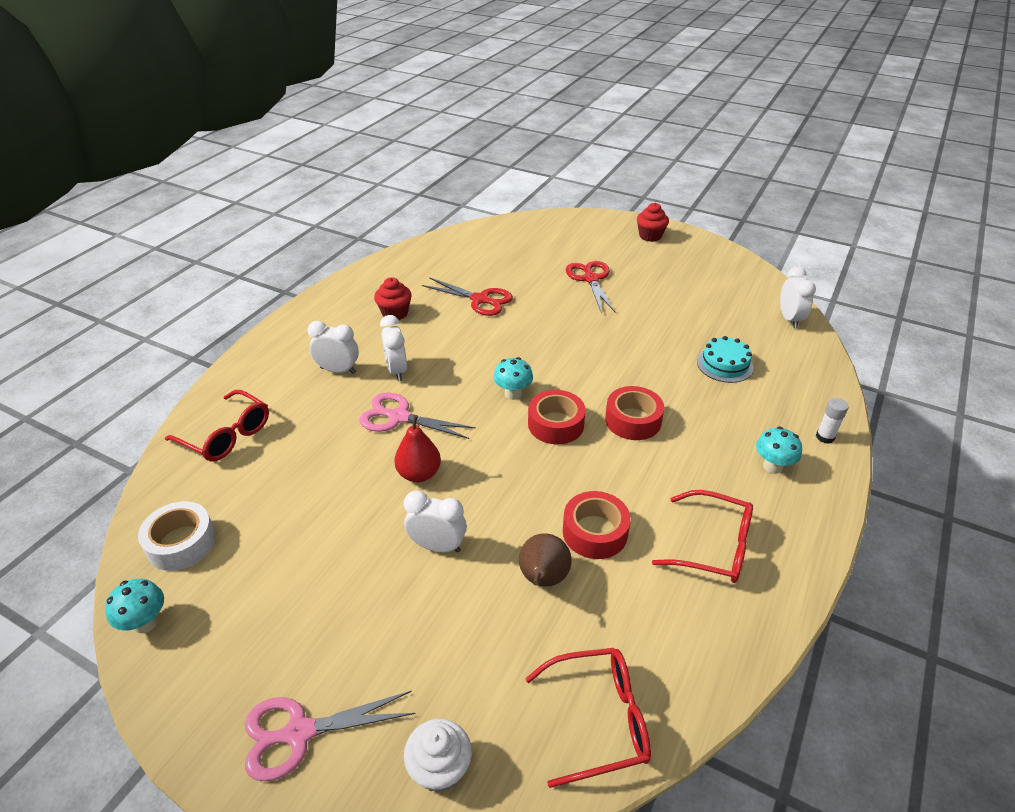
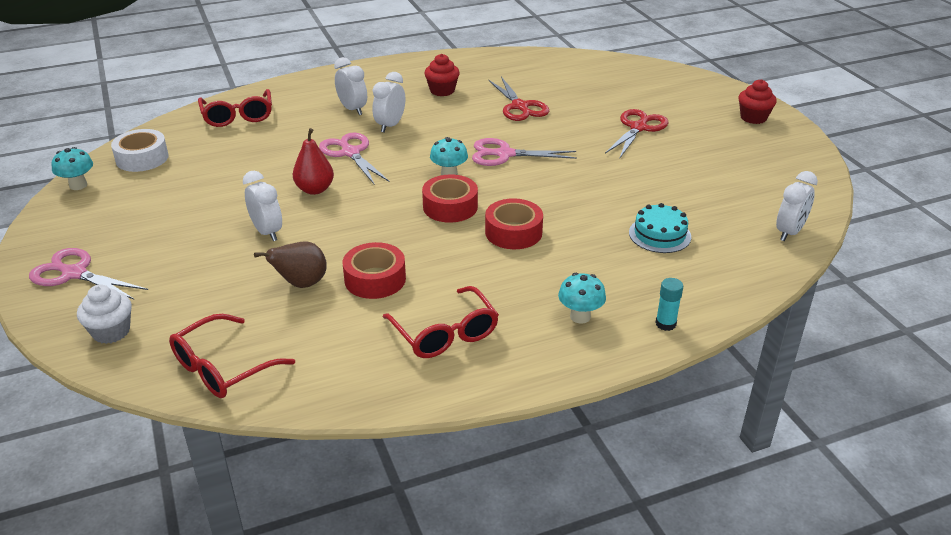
camera: 40 degrees right, 5 degrees down
red glasses [525,648,651,788] -> red glasses turned 105 degrees clockwise [169,314,295,398]
white glue stick [816,398,849,444] -> turquoise glue stick [655,278,683,331]
none -> pink scissors [472,138,577,166]

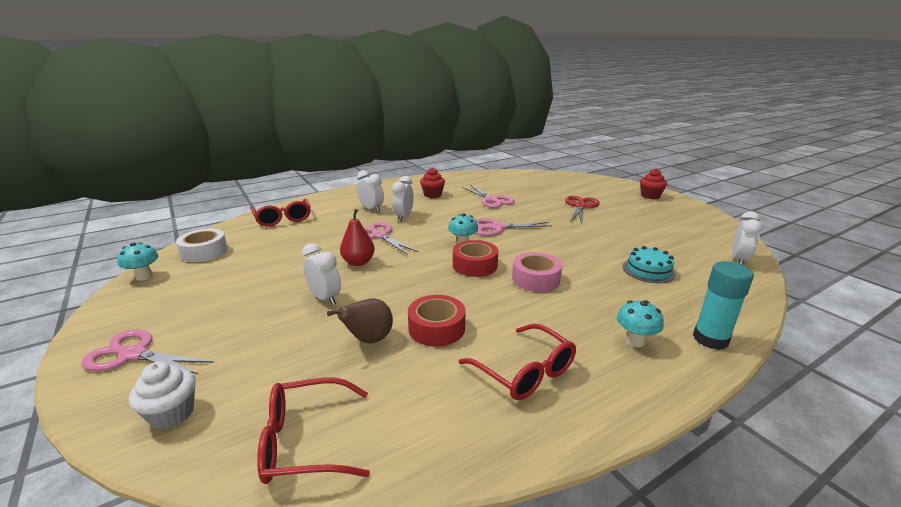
camera: 10 degrees left, 10 degrees down
red glasses [169,314,295,398] -> red glasses turned 45 degrees clockwise [257,377,370,484]
red tape [485,198,543,249] -> pink tape [512,252,562,292]
red scissors [488,77,549,121] -> pink scissors [462,185,515,208]
turquoise glue stick [655,278,683,331] -> turquoise glue stick [693,261,754,350], size x1.75

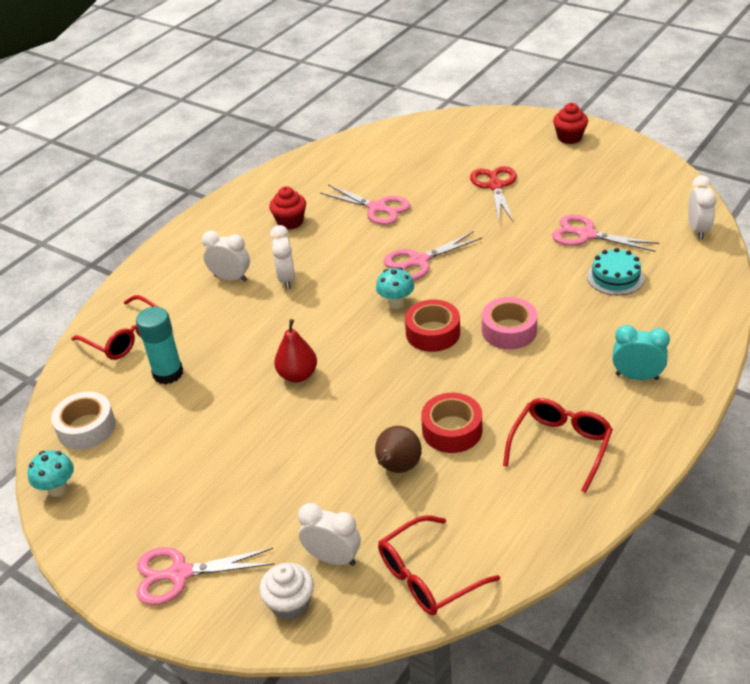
camera: 20 degrees left, 15 degrees up
white clock [302,243,341,305] -> white clock moved to [298,503,361,566]
pink scissors [363,222,419,255] -> pink scissors moved to [552,214,659,252]
red glasses [459,324,576,400] -> red glasses turned 90 degrees counterclockwise [503,398,613,493]
turquoise mushroom [617,300,664,347] -> turquoise clock [612,325,670,380]
turquoise glue stick [693,261,754,350] -> turquoise glue stick moved to [136,307,183,385]

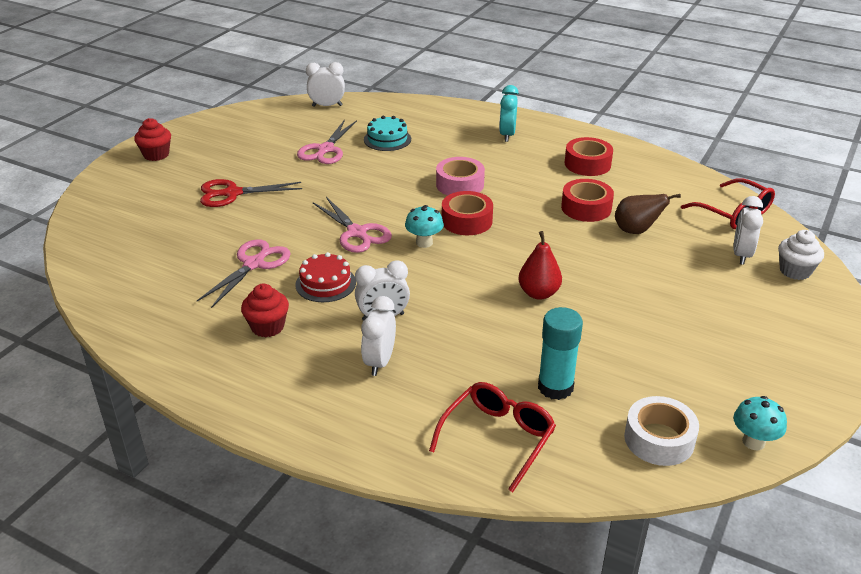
camera: 100 degrees left, 5 degrees down
pink scissors [136,547,275,605] -> none
red glasses [503,398,613,493] -> red tape [565,137,613,176]
none -> red cake [295,252,356,302]

